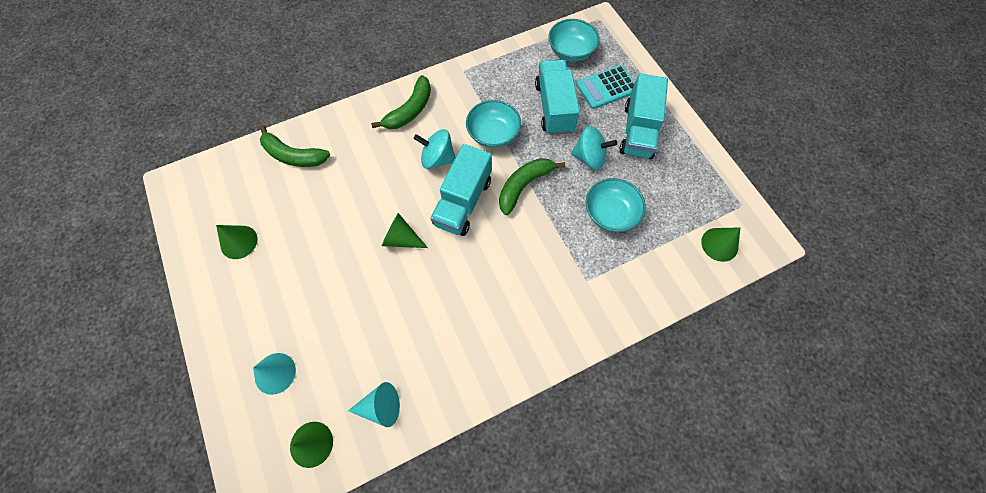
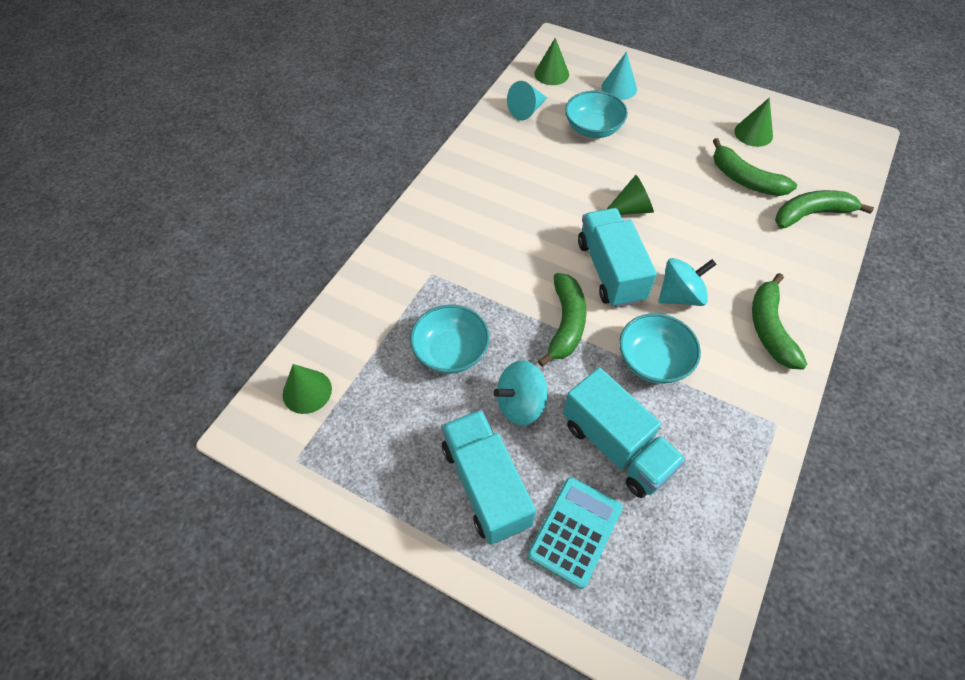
camera: 145 degrees right, 10 degrees down
turquoise bowl [548,19,599,62] -> turquoise bowl moved to [565,91,628,138]
none -> green banana [713,138,797,196]

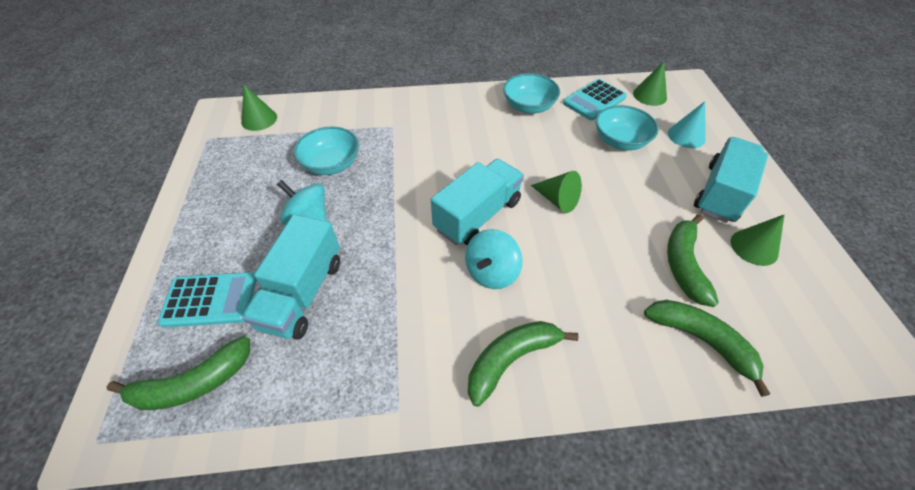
camera: 55 degrees right, 5 degrees down
turquoise truck [441,410,536,545] -> turquoise truck moved to [694,137,768,223]
turquoise cone [507,81,547,120] -> turquoise calculator [563,79,627,120]
green banana [538,273,586,367] -> green banana moved to [106,336,250,410]
turquoise bowl [619,313,701,384] -> turquoise bowl moved to [503,73,560,114]
turquoise spinning top [659,258,717,306] -> turquoise spinning top turned 90 degrees clockwise [465,229,523,289]

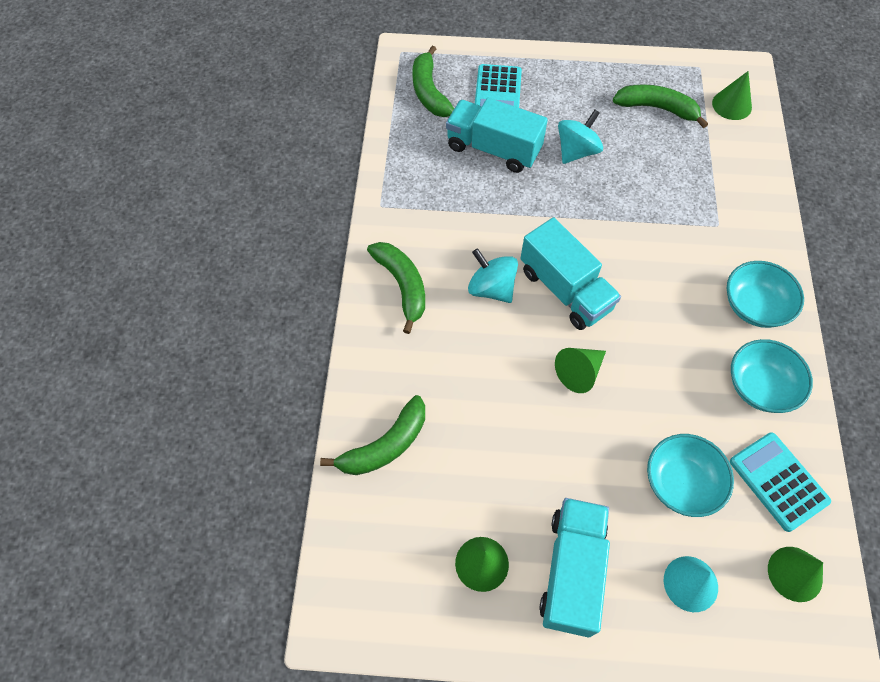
camera: 100 degrees right, 10 degrees up
turquoise bowl [294,127,359,175] -> turquoise bowl moved to [727,261,804,328]
green banana [667,214,719,307] -> green banana moved to [613,84,708,128]
turquoise truck [694,137,768,223] -> turquoise truck turned 120 degrees counterclockwise [539,498,610,637]

